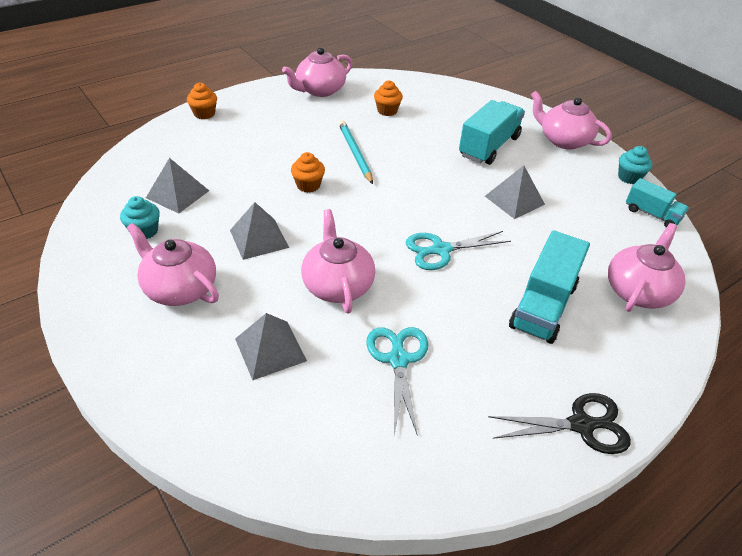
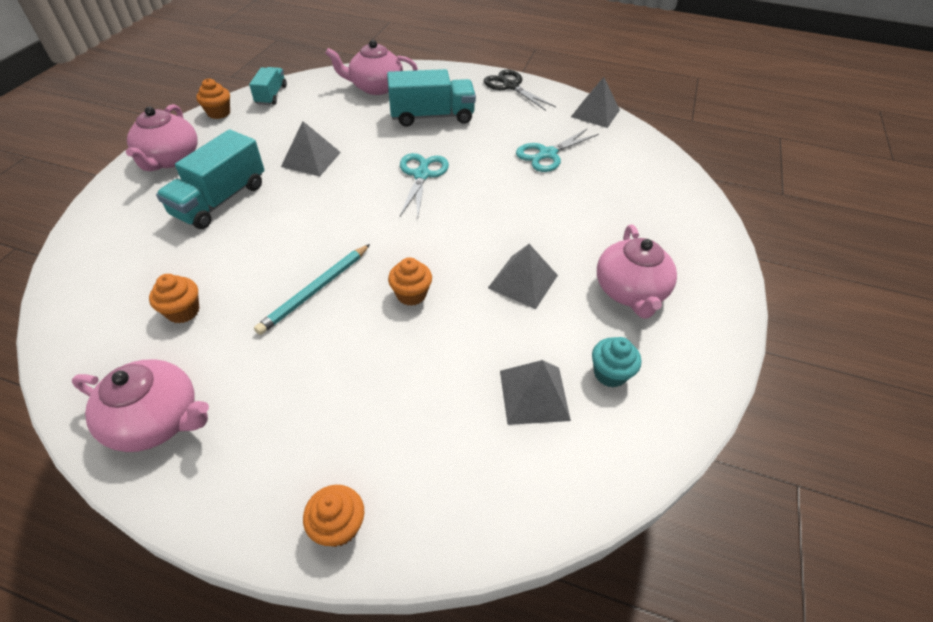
camera: 125 degrees left, 5 degrees up
grey pyramid [235,313,307,380] -> grey pyramid moved to [571,77,620,128]
pink teapot [301,209,375,314] -> none
turquoise scissors [406,231,511,270] -> turquoise scissors turned 120 degrees counterclockwise [400,153,449,217]
turquoise truck [459,100,525,165] -> turquoise truck turned 60 degrees counterclockwise [156,129,265,229]
turquoise cupcake [618,146,652,184] -> orange cupcake [196,78,230,119]

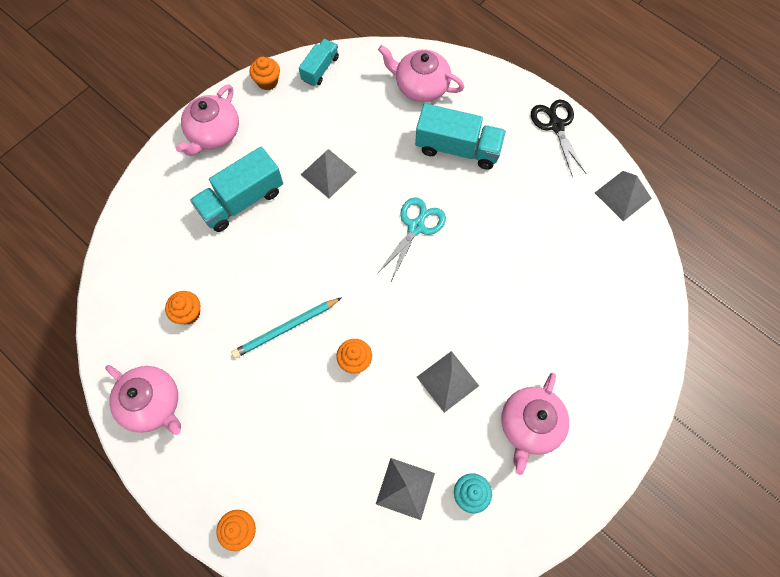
camera: 25 degrees right, 20 degrees up
turquoise scissors [516,128,599,172] -> none

